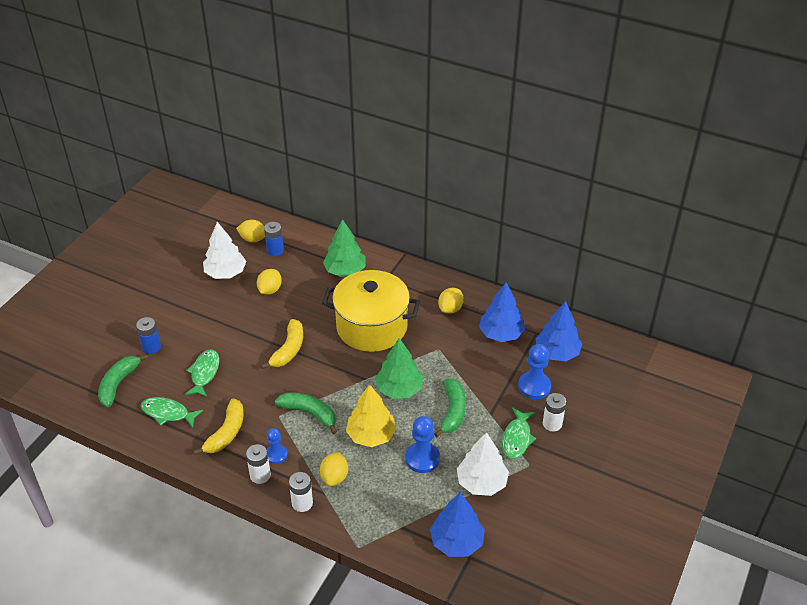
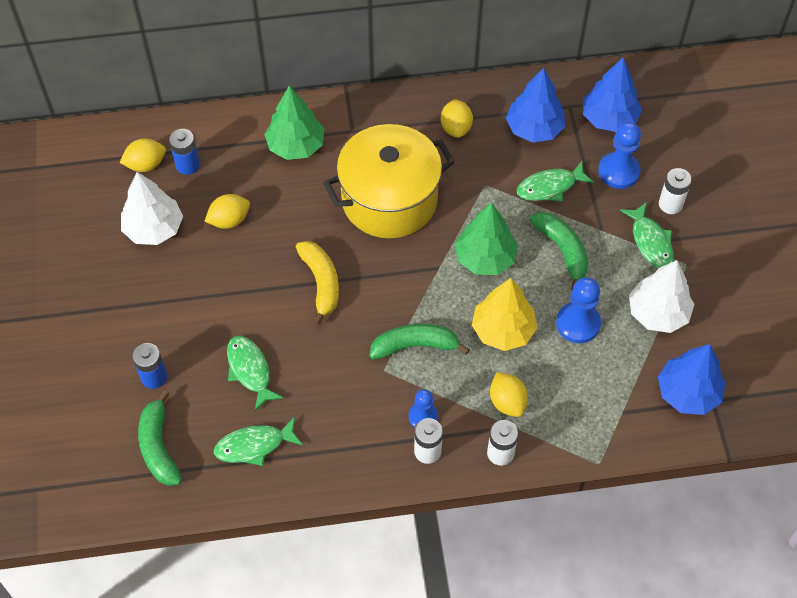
camera: 35 degrees left, 15 degrees up
yellow banana [193,399,244,455] -> none
yellow lemon [257,269,282,295] -> yellow lemon turned 75 degrees clockwise [205,194,250,229]
none -> green fish [517,161,594,202]

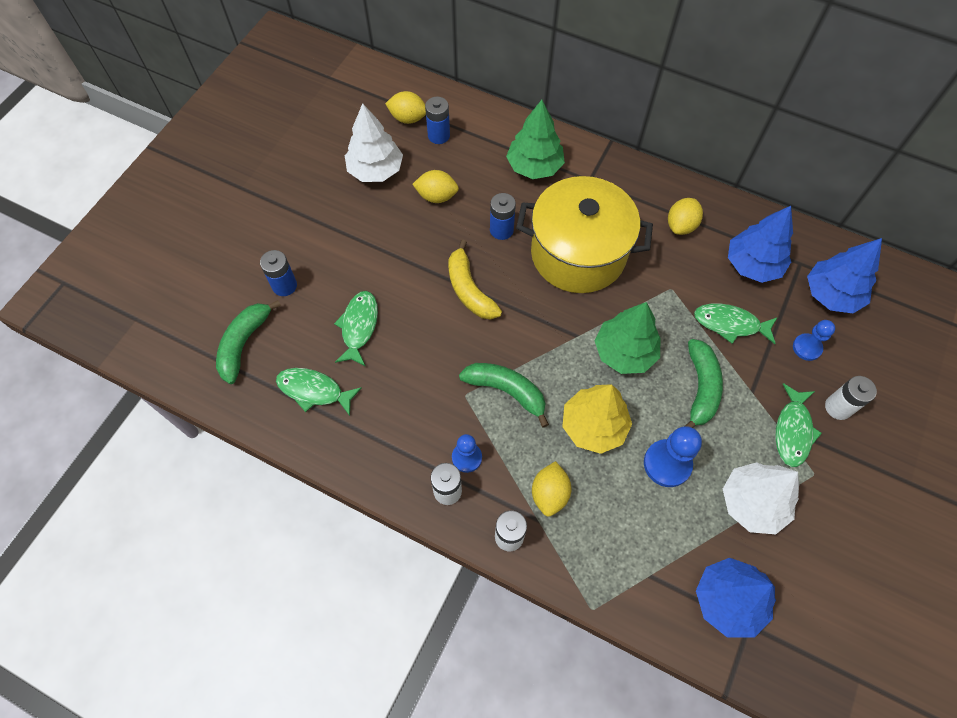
camera: 35 degrees right, 5 degrees up
yellow banana [296,241,339,325] -> yellow banana turned 135 degrees clockwise [448,240,502,320]
blue pawn [598,122,641,189] -> blue pawn [793,320,835,361], size x0.64
none -> blue battery [490,193,516,240]

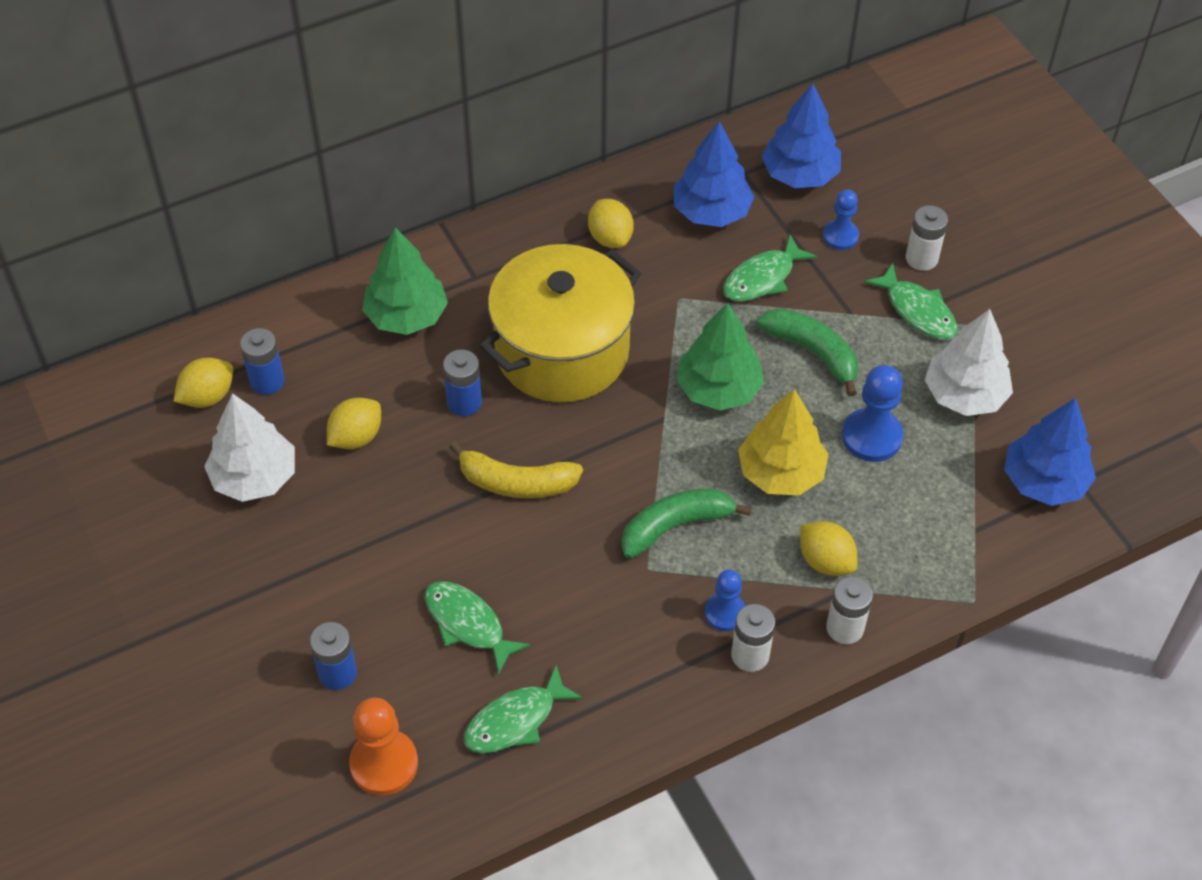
camera: 55 degrees left, 10 degrees down
green banana [216,300,281,384] -> orange pawn [349,698,418,796]

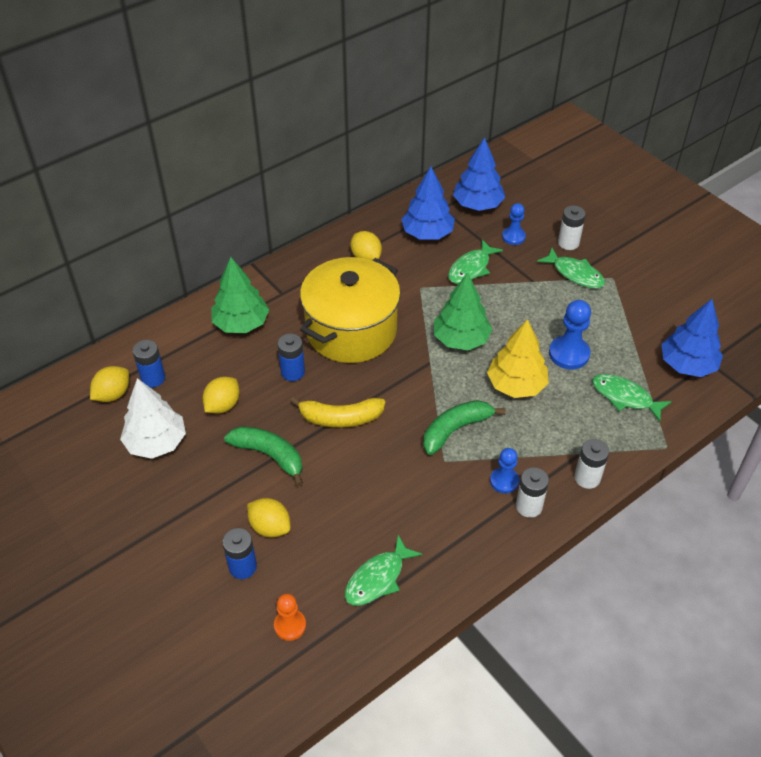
camera: 10 degrees left, 5 degrees down
orange pawn [349,698,418,796] -> orange pawn [274,594,306,641], size x0.64
green fish [425,581,531,674] -> green fish moved to [592,374,672,422]
green banana [757,308,858,397] -> green banana moved to [224,426,303,486]
yellow lemon [800,521,857,576] -> yellow lemon moved to [247,498,291,538]
white tree [925,309,1013,416] -> none

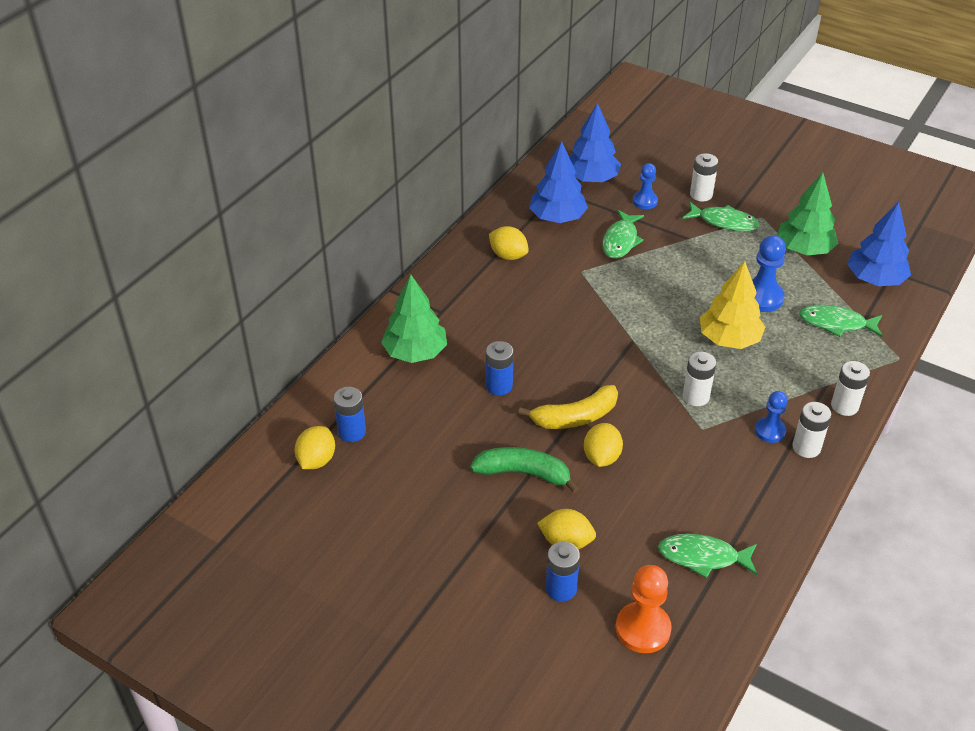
camera: 20 degrees left, 5 degrees down
white tree [120,378,186,459] -> none
yellow lemon [203,377,239,414] -> yellow lemon moved to [584,423,623,467]
orange pawn [274,594,306,641] -> orange pawn [616,565,671,653], size x1.56
yellow pot [300,257,401,363] -> none
green fish [345,535,422,606] -> green fish turned 75 degrees clockwise [658,534,757,578]
green banana [423,400,505,455] -> white battery [683,352,716,406]
green tree [434,273,492,350] -> green tree moved to [777,172,838,255]

